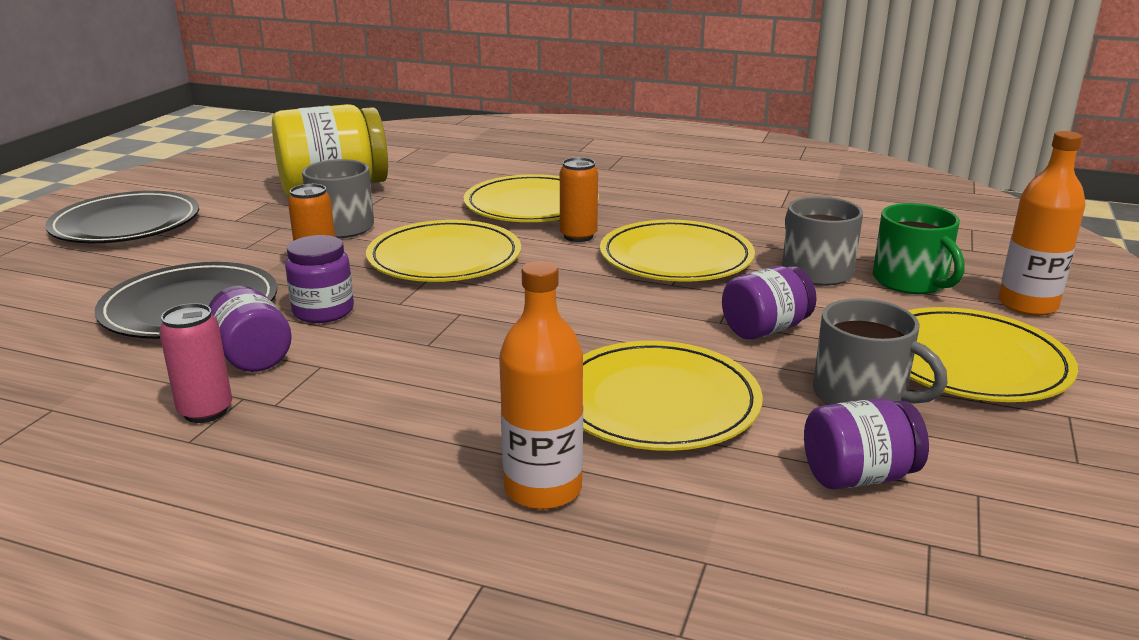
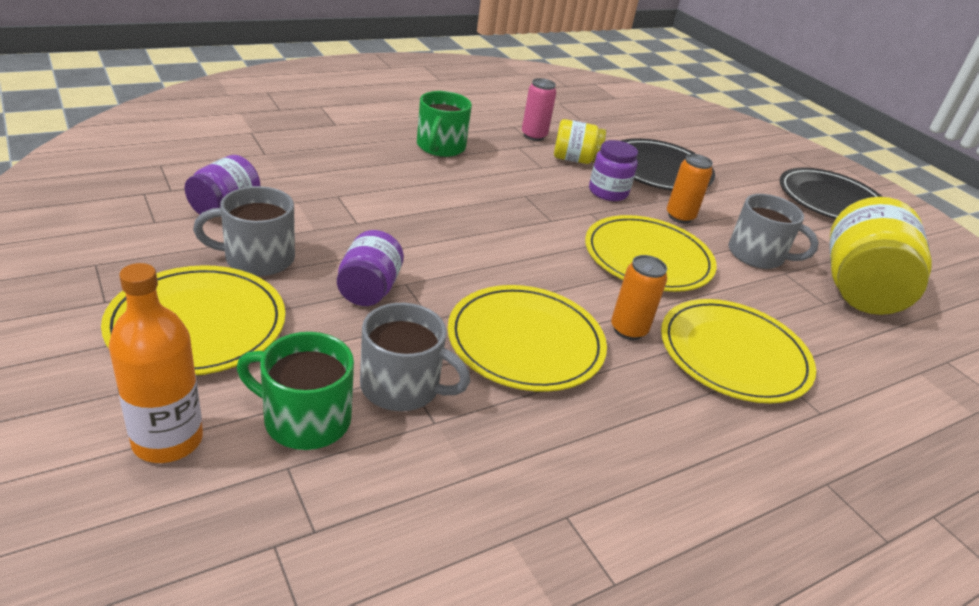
camera: 125 degrees right, 10 degrees up
purple jar [209,286,292,372] -> yellow jar [554,119,606,164]
orange bottle [499,261,583,510] -> none
yellow plate [583,341,763,451] -> none
none -> green mug [417,91,472,157]

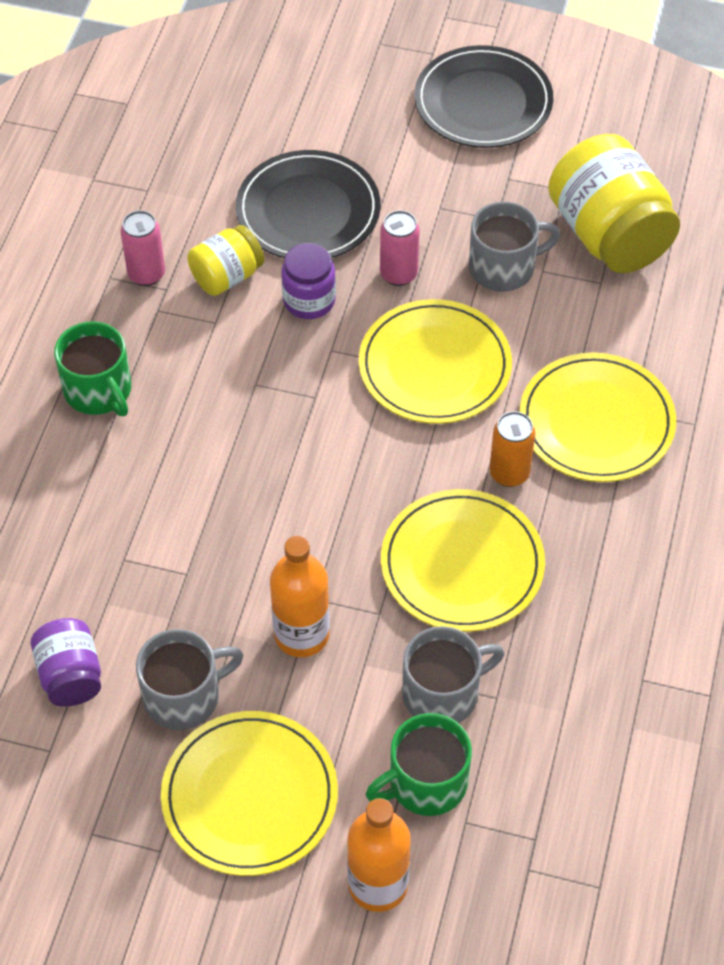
camera: 40 degrees left, 20 degrees up
grey mug [193,186,295,276] -> grey mug turned 150 degrees counterclockwise [136,629,244,730]
purple jar [337,230,404,306] -> orange bottle [270,536,330,657]
orange can [667,154,713,223] -> pink can [380,210,420,286]

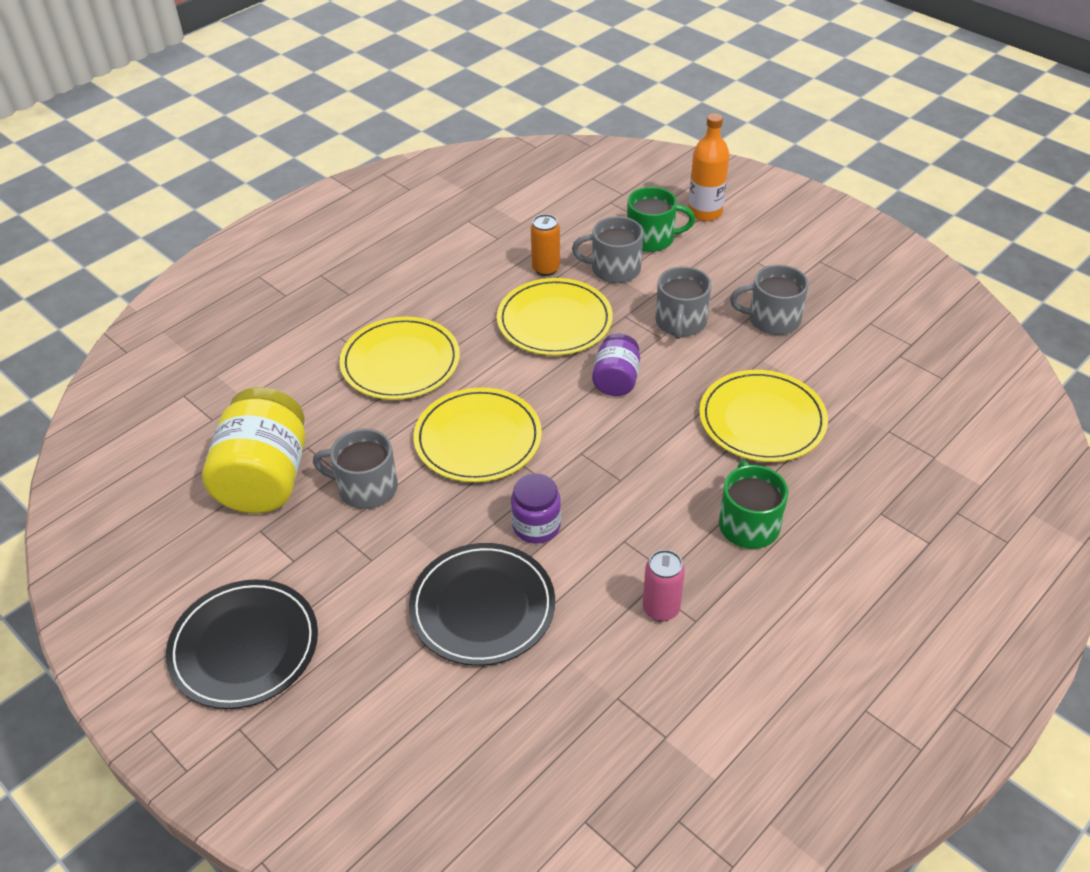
camera: 150 degrees left, 10 degrees down
purple jar [31,618,101,707] -> purple jar moved to [592,334,640,396]
yellow plate [161,711,338,876] -> yellow plate moved to [699,370,828,462]
yellow jar [187,225,264,296] -> none
orange bottle [270,536,330,657] -> grey mug [656,266,711,339]
pink can [380,210,420,286] -> none
orange can [489,411,535,487] -> orange can moved to [531,214,560,276]

